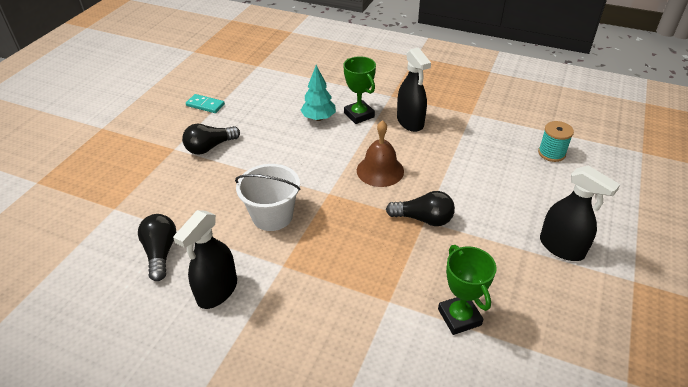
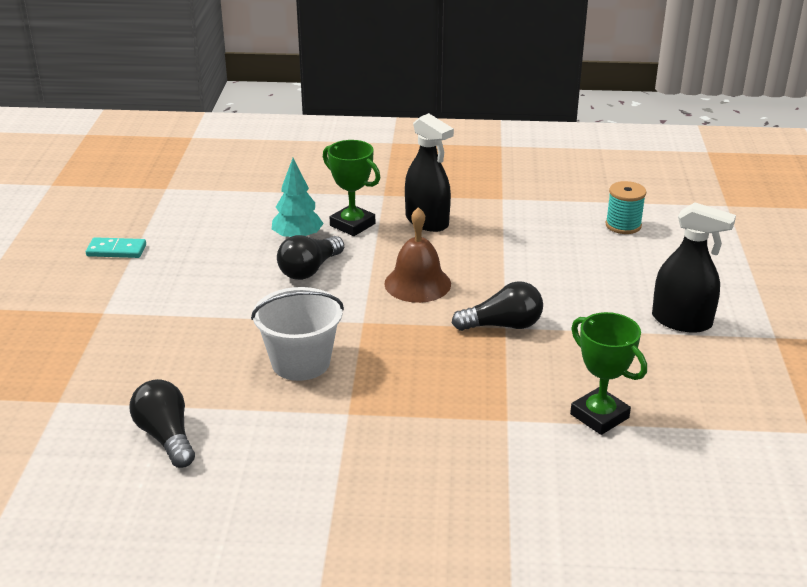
camera: 20 degrees left, 10 degrees down
black spray bottle [173,210,237,309] -> none
black light bulb [182,124,240,155] -> black light bulb moved to [277,235,344,280]

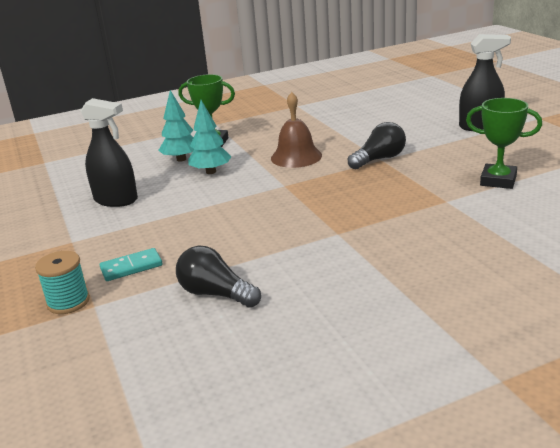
camera: 25 degrees left, 5 degrees down
turquoise domino [86,237,146,258] -> turquoise domino moved to [100,248,163,281]
white bucket [251,287,344,381] -> none
black light bulb [277,235,344,280] -> turquoise tree [188,100,232,174]
black spray bottle [405,113,454,232] -> black spray bottle moved to [80,98,138,207]
turquoise spool [605,181,646,234] -> turquoise spool moved to [35,251,90,314]

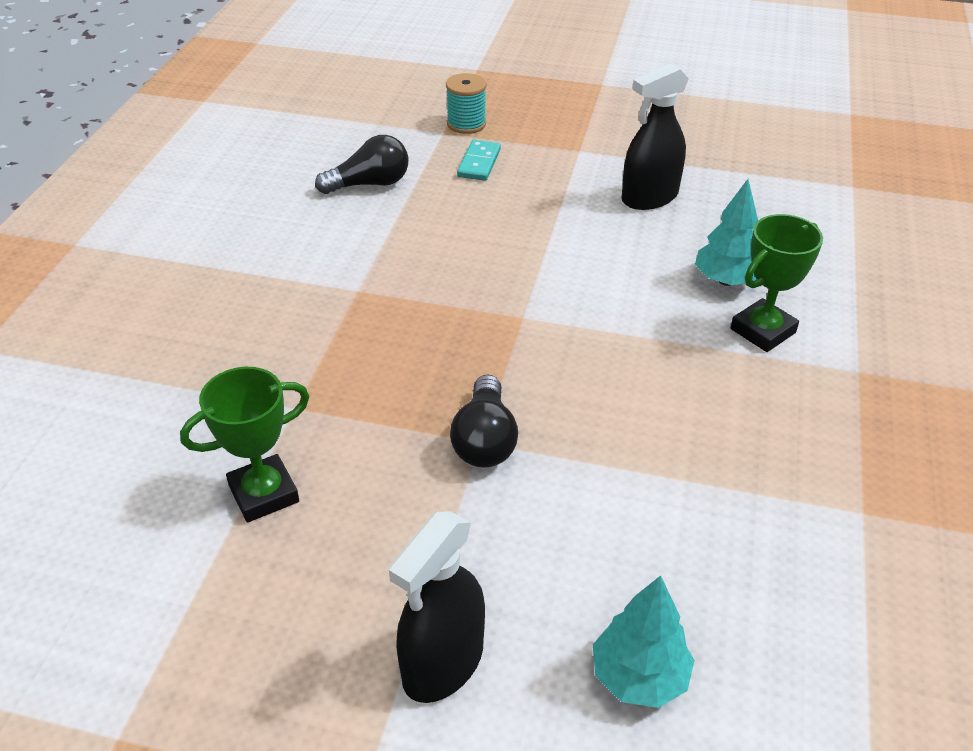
camera: 125 degrees right, 15 degrees up
turquoise tree [188,100,232,174] -> turquoise tree moved to [593,575,695,708]
brown bell [271,92,322,168] -> none

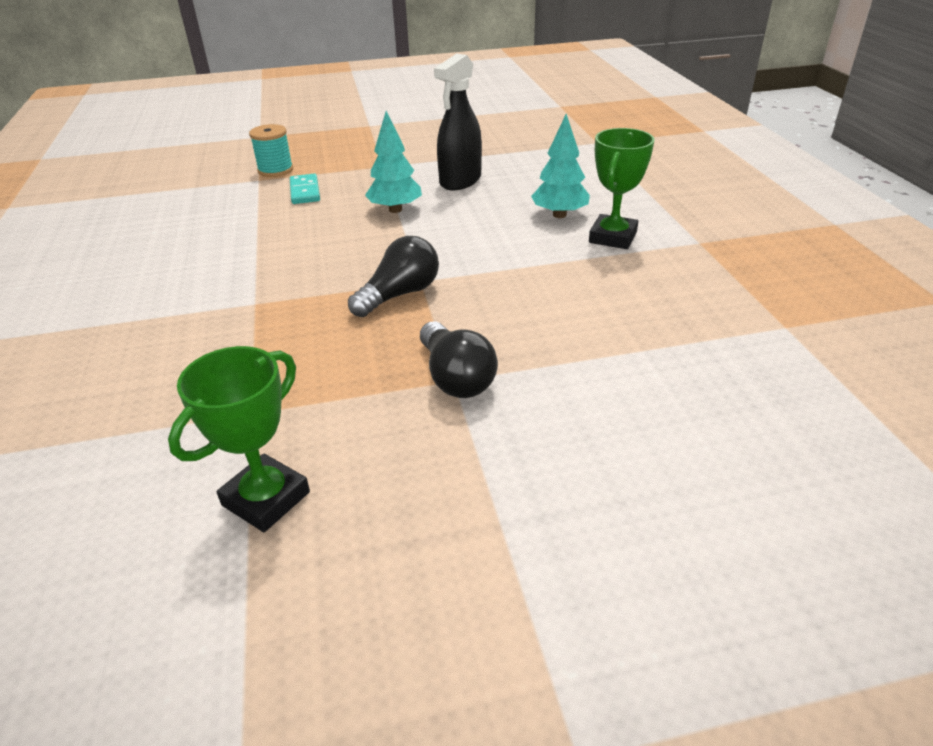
camera: 25 degrees left, 5 degrees down
black light bulb [315,135,408,194] -> black light bulb moved to [348,236,439,317]
black spray bottle [388,511,485,703] -> none
turquoise tree [593,575,695,708] -> turquoise tree moved to [365,111,422,213]

